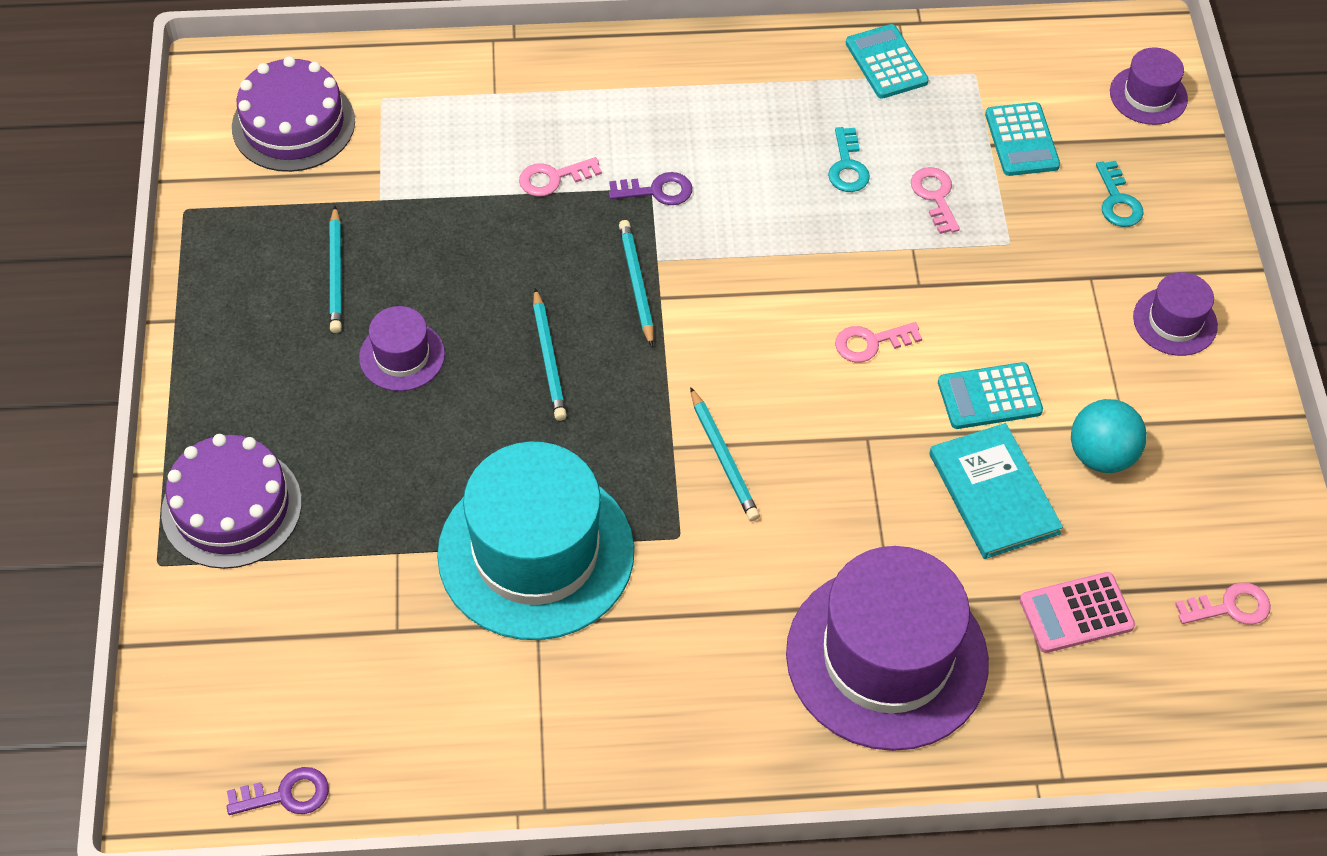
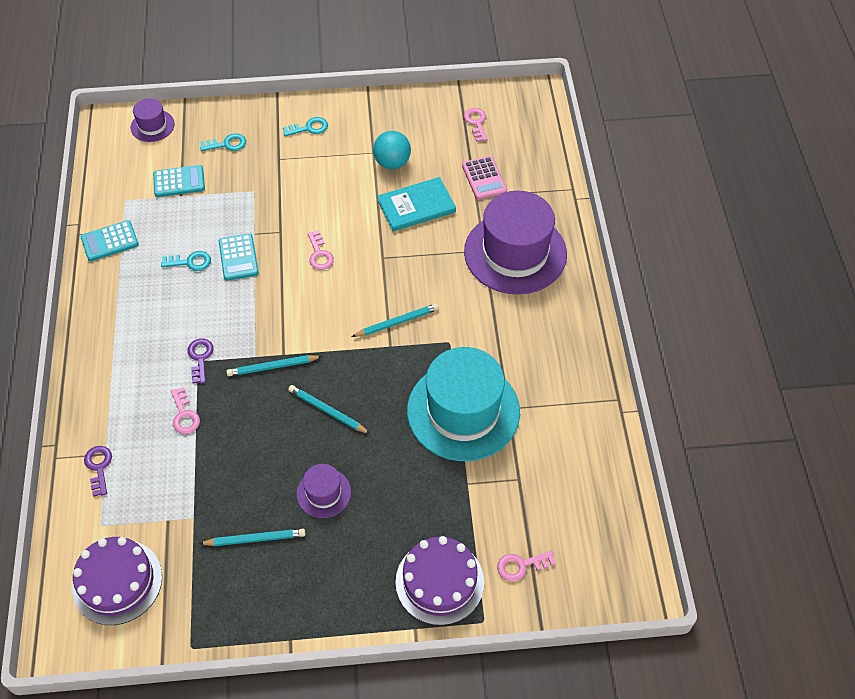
camera: 90 degrees left, 0 degrees up
purple key [227,767,329,815] -> purple key moved to [84,446,112,497]
turquoise pencil [533,288,567,421] -> turquoise pencil turned 135 degrees counterclockwise [288,385,370,434]
pink key [911,167,960,234] -> pink key moved to [497,551,556,582]
turquoise calculator [938,362,1043,429] -> turquoise calculator moved to [219,233,259,281]
purple hat [1133,272,1218,356] -> turquoise key [283,117,328,136]

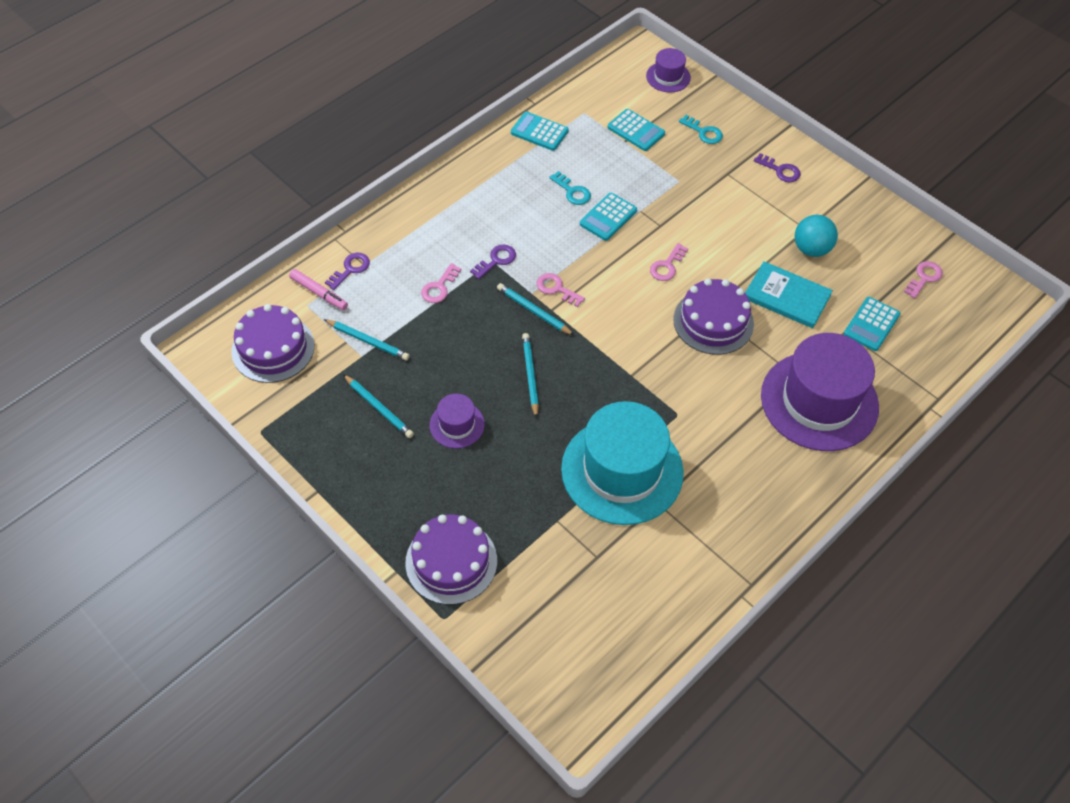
camera: 50 degrees right, 0 degrees up
turquoise key [283,117,328,136] -> purple key [754,153,801,182]
turquoise pencil [352,303,439,337] -> turquoise pencil moved to [324,319,410,361]
pink calculator [462,156,507,200] -> turquoise calculator [844,297,901,351]
pink key [497,551,556,582] -> pink key moved to [537,273,585,307]
none -> pink marker [289,269,348,310]
none -> purple cake [673,278,754,355]

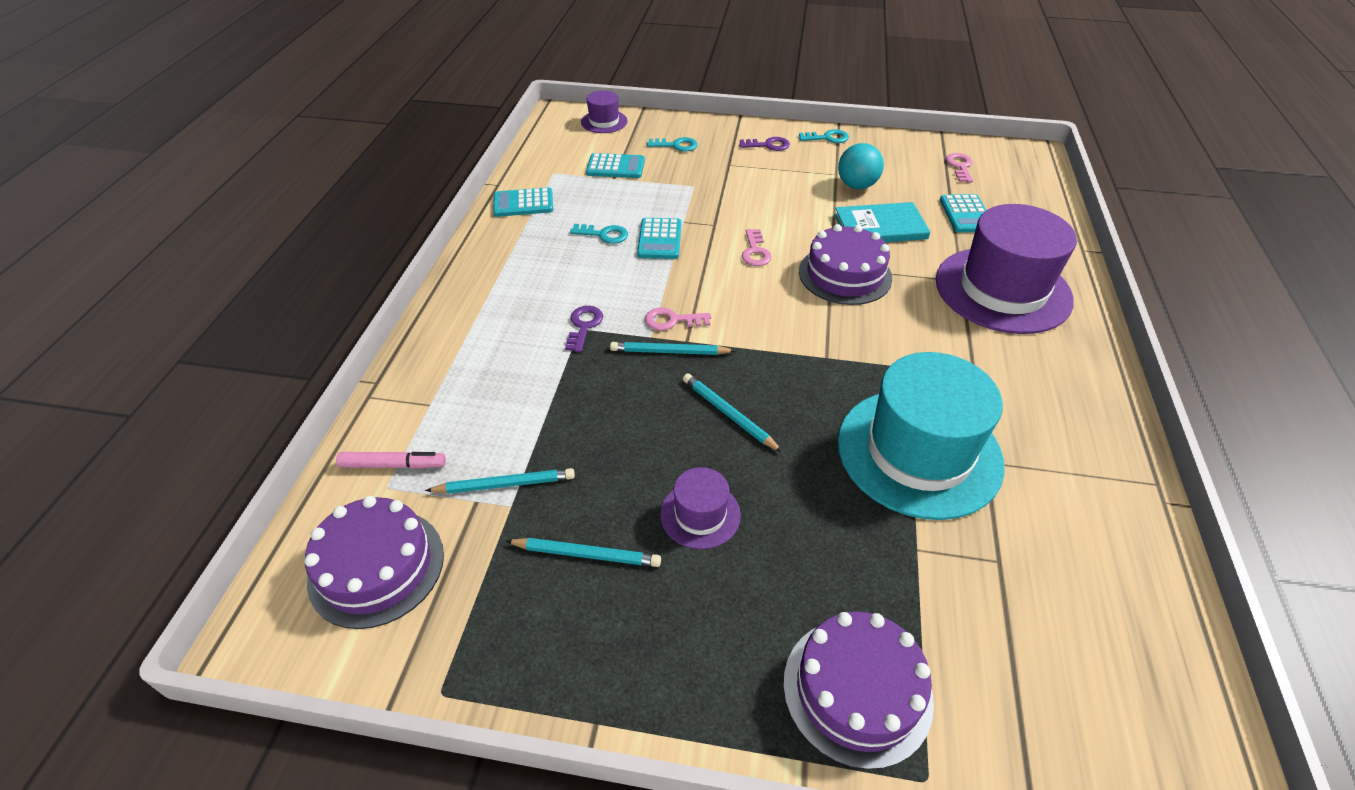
camera: 35 degrees left, 10 degrees down
purple key [325,253,370,290] -> none
pink key [421,263,461,303] -> none
none -> turquoise key [799,129,849,143]

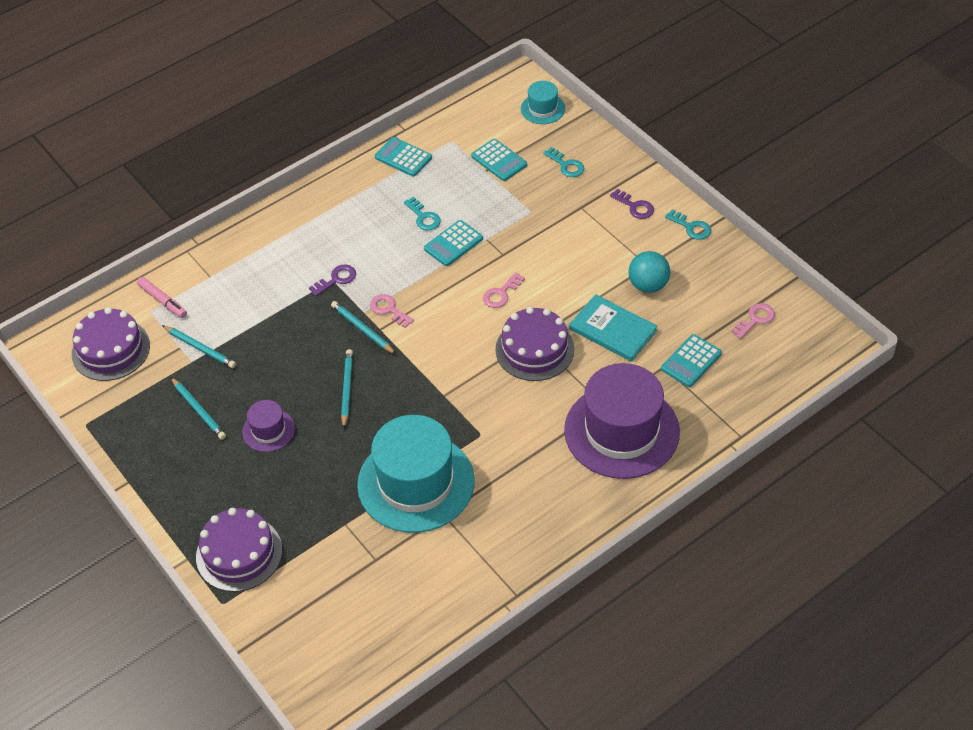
camera: 45 degrees right, 5 degrees up
purple hat [581,90,627,133] -> turquoise hat [521,81,565,124]

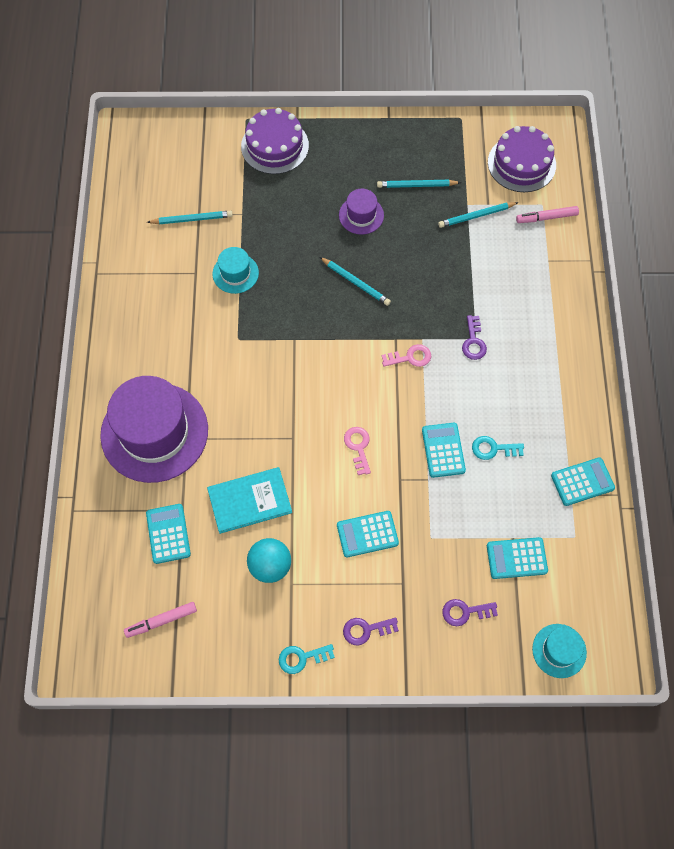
camera: 125 degrees right, 15 degrees up
turquoise pencil [331,301,396,354] -> turquoise pencil moved to [147,211,233,224]
turquoise hat [357,415,475,533] -> turquoise hat [212,247,259,294], size x0.46
purple cake [495,307,574,381] -> none
turquoise key [543,147,584,177] -> purple key [442,599,498,626]
pink key [731,303,775,339] -> pink marker [124,602,197,638]
none -> turquoise calculator [337,511,399,558]

